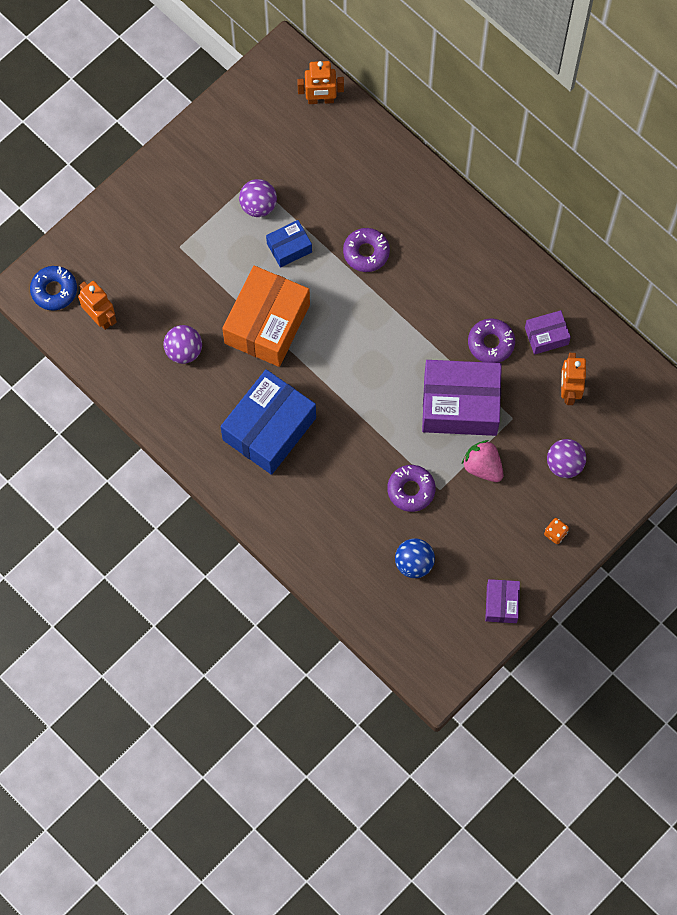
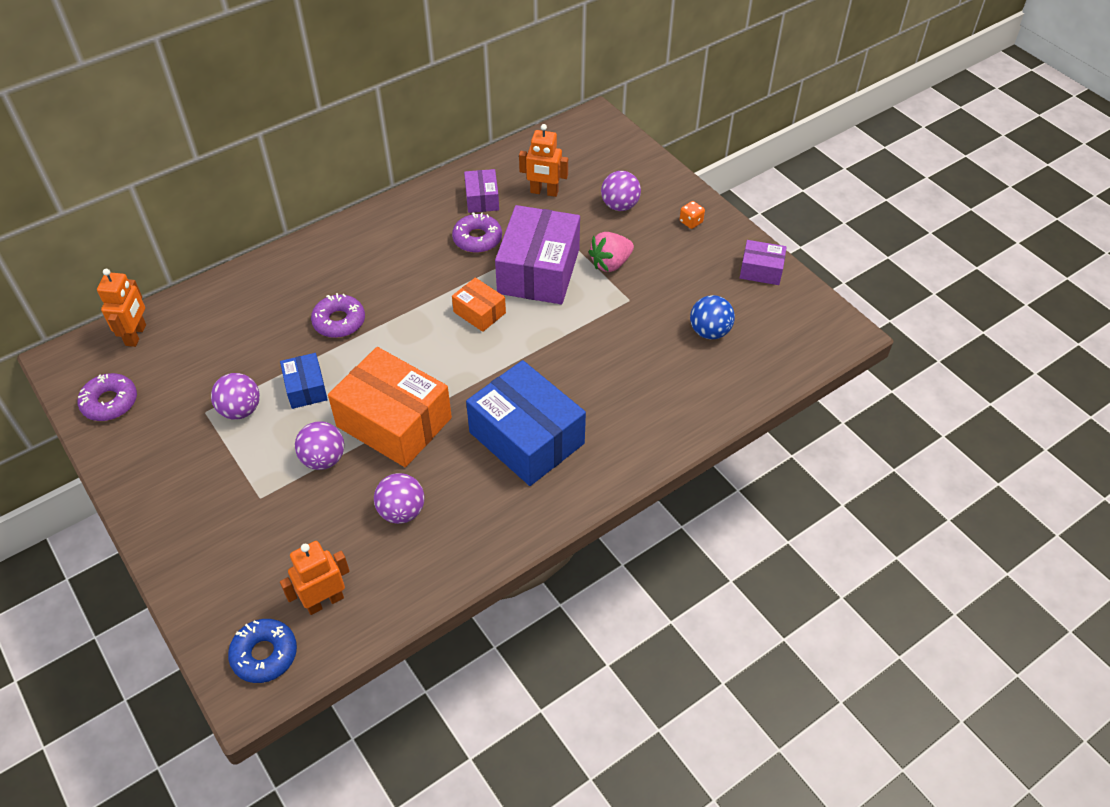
camera: 80 degrees left, 20 degrees down
purple donut [387,465,436,512] -> purple donut moved to [78,373,137,421]
none -> purple ball [295,421,344,470]
none -> orange box [452,278,506,332]

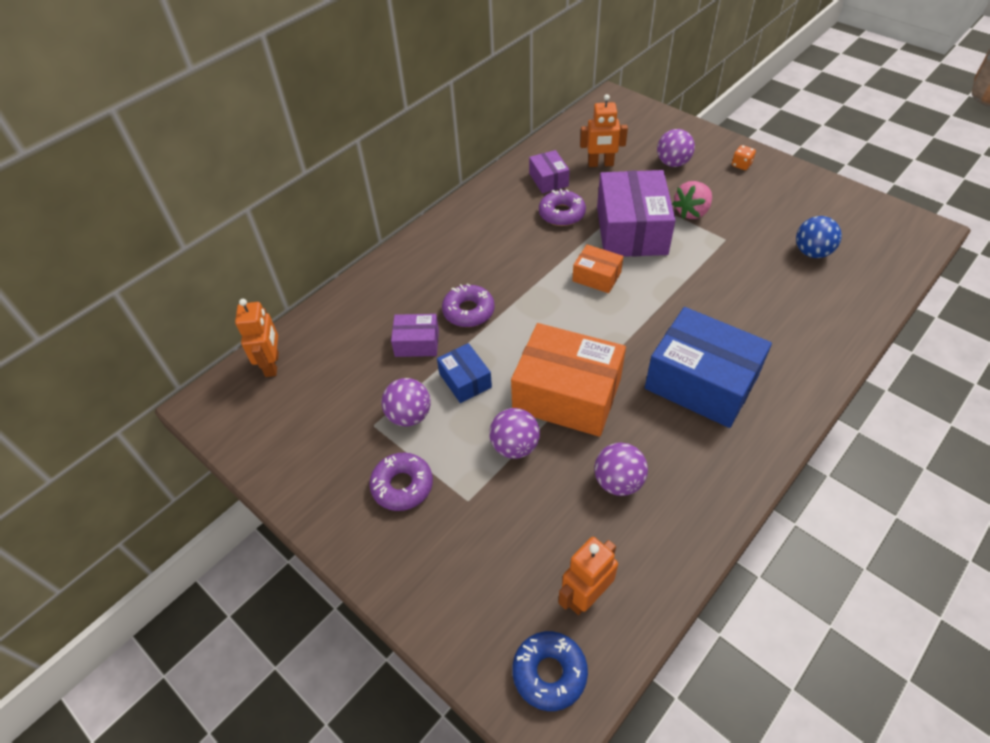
camera: 10 degrees left, 0 degrees up
purple donut [78,373,137,421] -> purple donut moved to [369,452,433,511]
purple box [740,240,787,285] -> purple box moved to [391,314,439,357]

